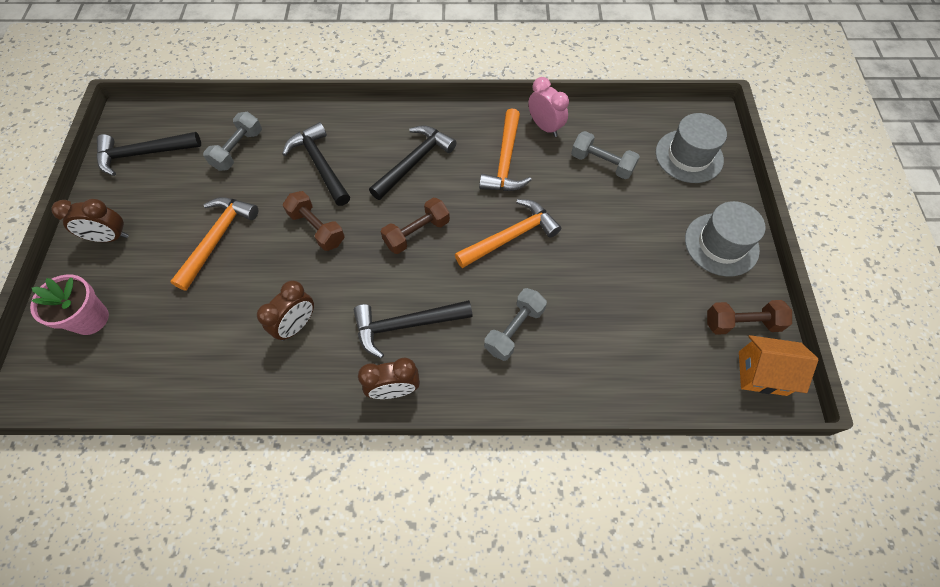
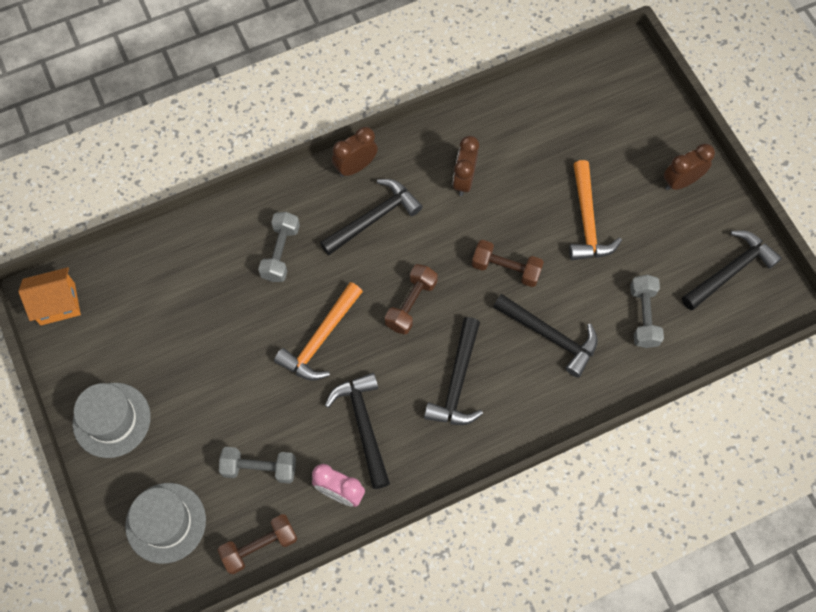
camera: 155 degrees right, 5 degrees up
pink flower pot [30,274,109,335] -> none
orange hammer [479,109,532,191] -> black hammer [325,373,390,489]
brown dumbbell [707,300,792,335] -> brown dumbbell moved to [218,514,297,574]

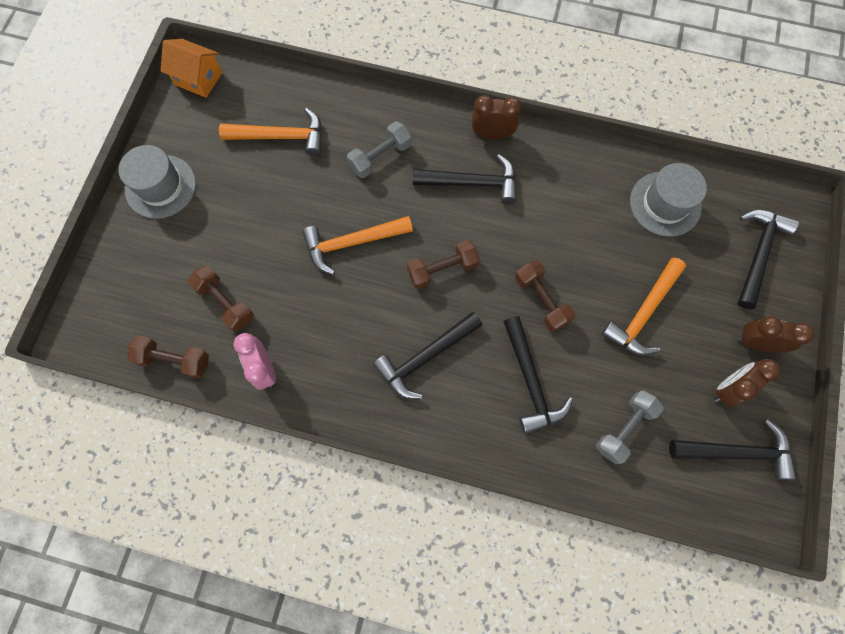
camera: 40 degrees right, 5 degrees up
grey hat [125,483,206,564] -> grey hat moved to [630,163,707,237]
grey dumbbell [219,447,296,484] -> brown dumbbell [188,266,254,332]
black hammer [325,373,390,489] -> black hammer moved to [738,210,799,309]
brown clock [453,136,479,196] -> brown clock moved to [714,359,781,407]
none -> orange hammer [219,108,322,156]

